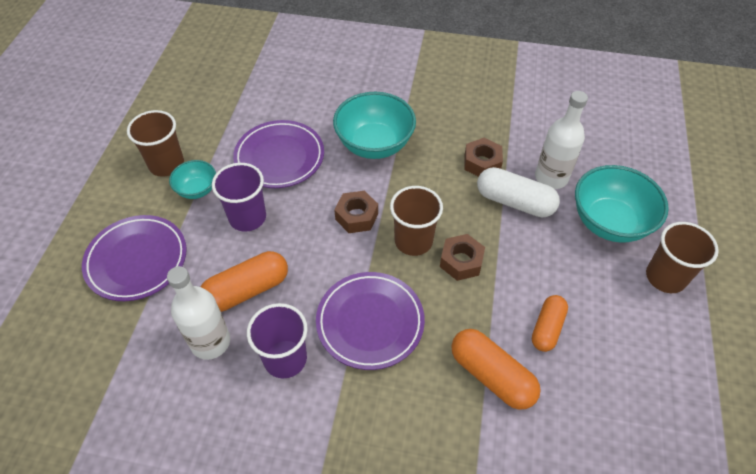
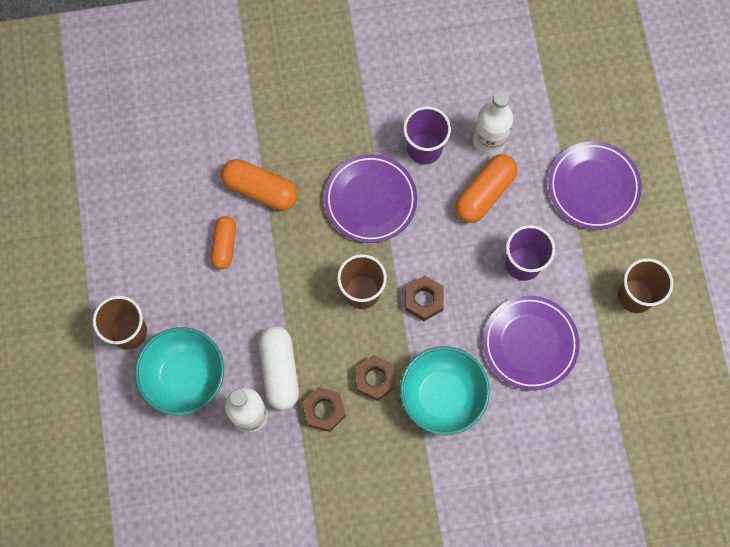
camera: 160 degrees right, 20 degrees up
turquoise bowl [169,160,216,199] -> none
brown nut [440,234,485,281] -> brown nut moved to [356,355,396,401]
white capsule [477,167,560,217] -> white capsule turned 75 degrees clockwise [259,326,299,410]

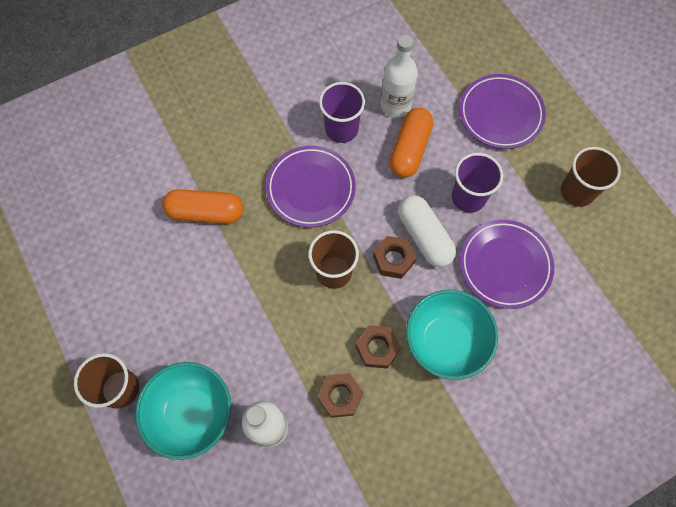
camera: 20 degrees left, 5 degrees down
orange capsule [211,216,236,269] -> none
white capsule [259,326,299,410] -> white capsule moved to [398,195,456,267]

